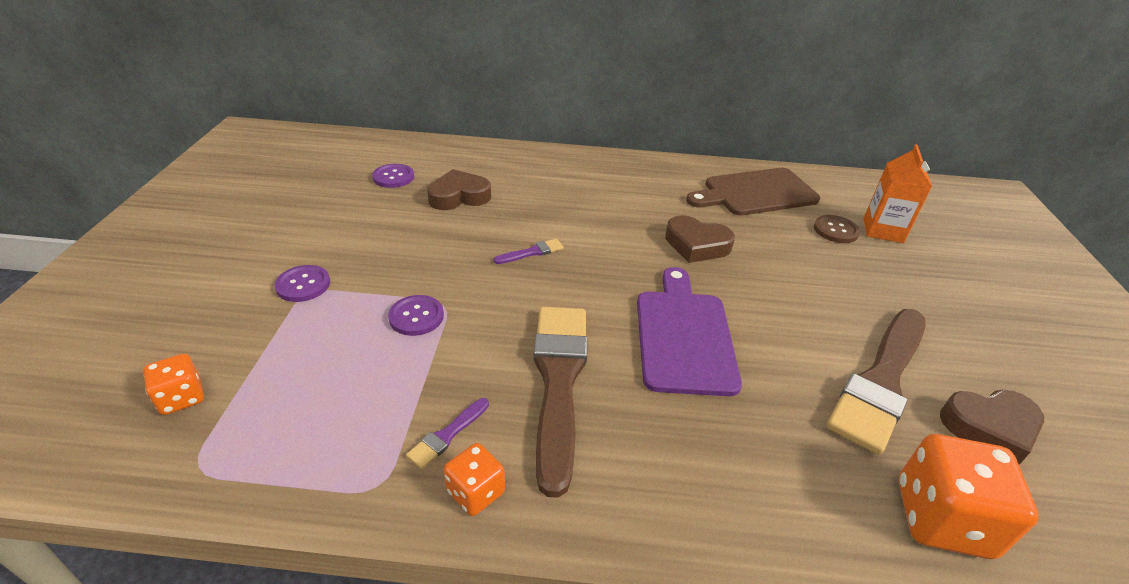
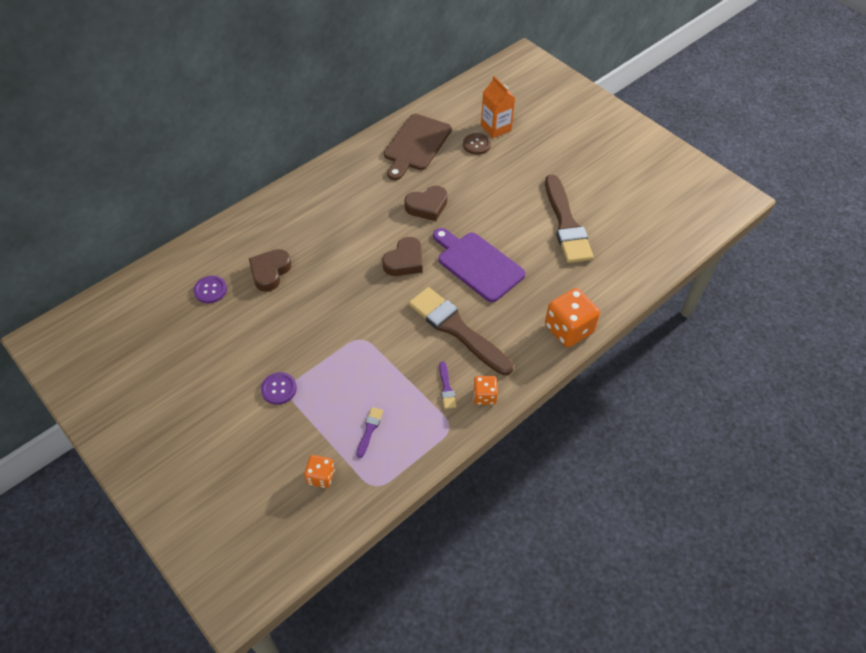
camera: 45 degrees left, 15 degrees up
purple button [388,295,444,336] -> none
purple brush [493,239,564,264] -> purple brush moved to [356,407,383,458]
orange dice [899,434,1038,559] -> orange dice moved to [545,288,600,347]
brown heart [940,389,1044,465] -> brown heart moved to [382,237,423,276]

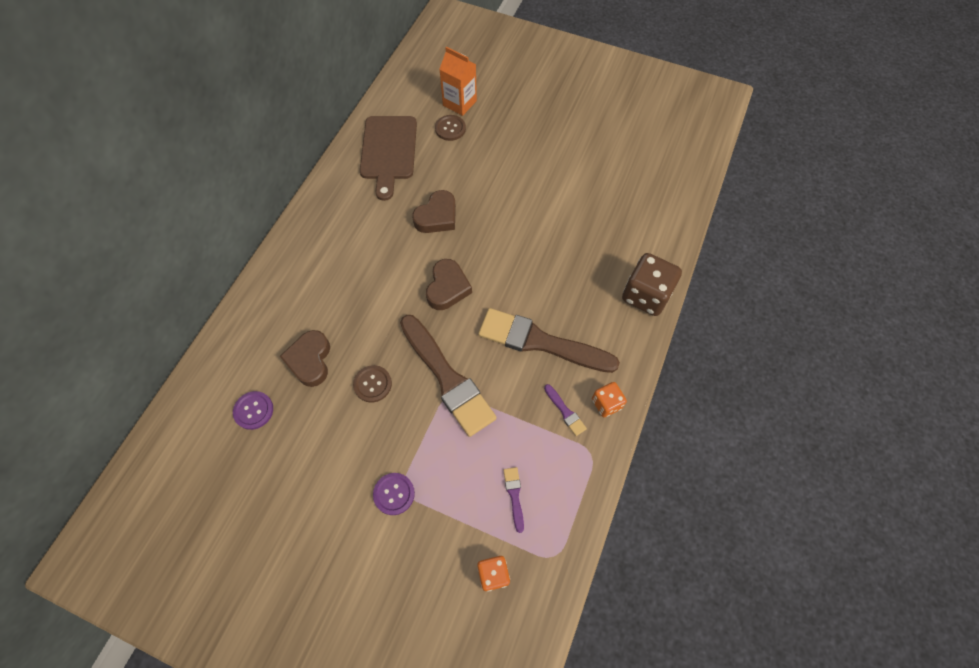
camera: 25 degrees left, 10 degrees up
purple cutting board [433,228,526,302] -> none
brown brush [545,175,594,263] -> brown brush moved to [400,315,497,437]
orange dice [545,288,600,347] -> brown dice [622,253,682,316]
none -> brown button [353,365,392,402]

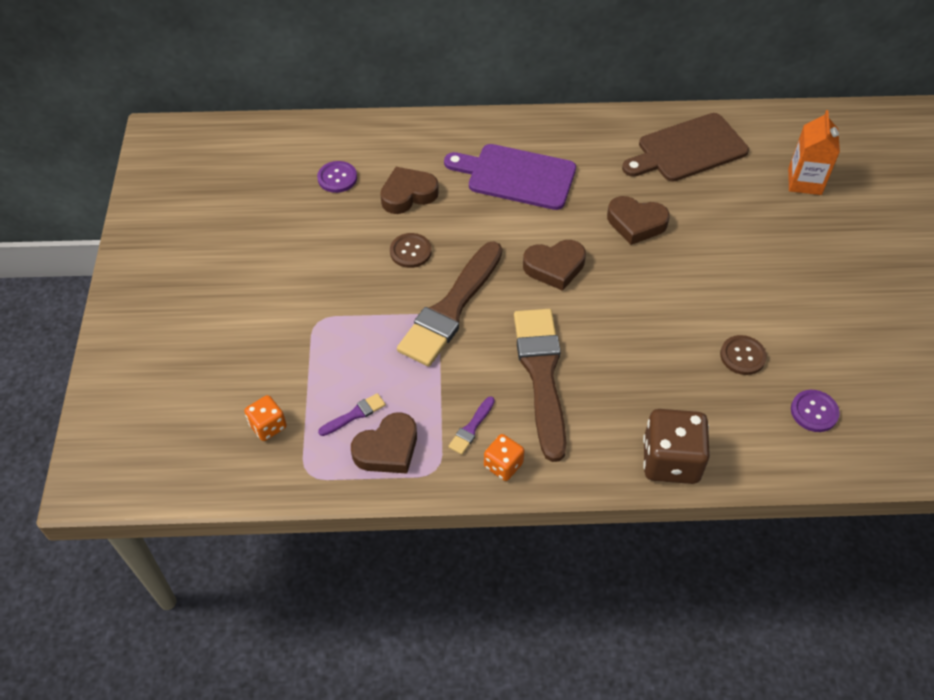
camera: 65 degrees right, 10 degrees down
purple button [373,473,415,515] -> purple button moved to [791,390,840,432]
brown button [435,115,466,141] -> brown button moved to [720,335,767,375]
none -> brown heart [351,412,417,474]
none -> purple cutting board [444,144,576,210]

